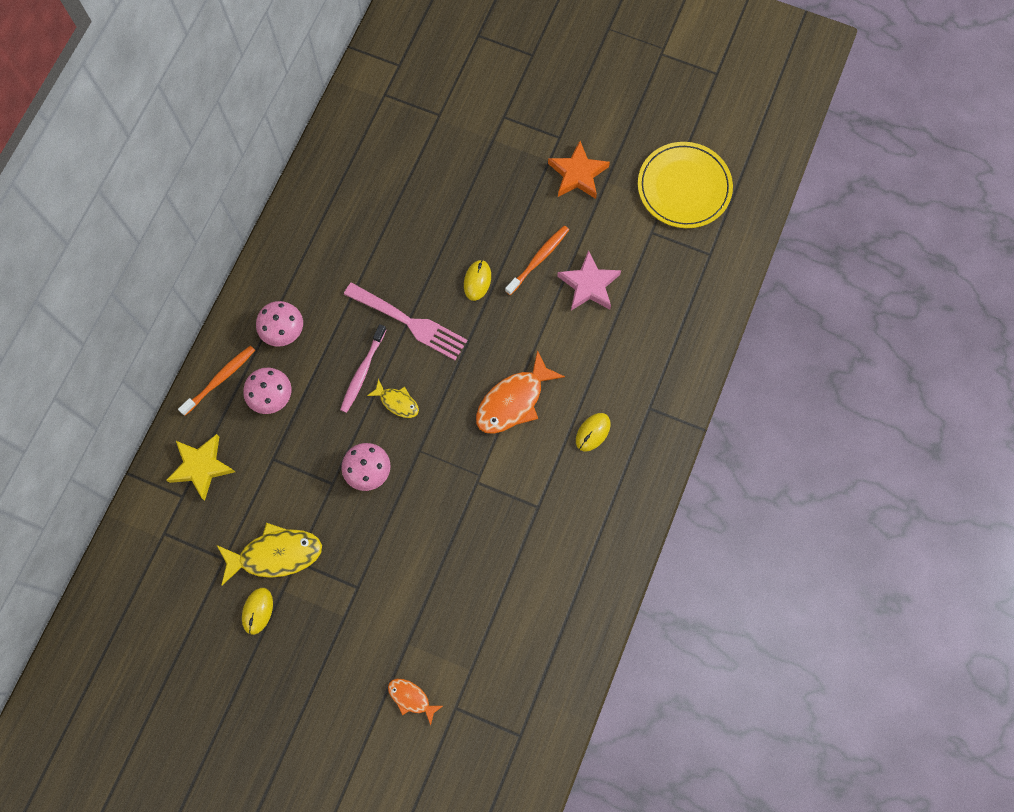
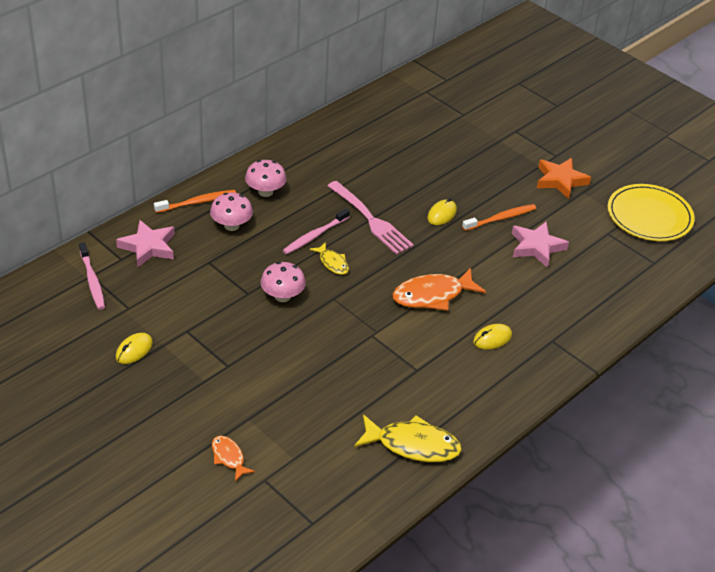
camera: 20 degrees right, 30 degrees down
yellow star [166,434,235,501] -> pink star [116,220,175,268]
yellow fish [217,523,322,586] -> yellow fish moved to [354,414,462,462]
none -> pink toothbrush [79,242,105,310]

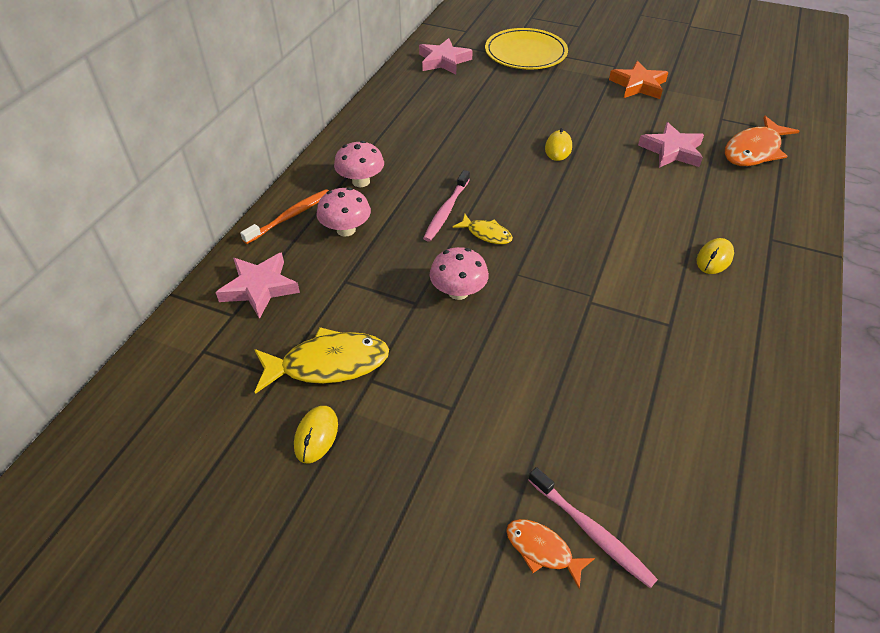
camera: 20 degrees left, 5 degrees up
pink toothbrush [79,242,105,310] -> pink toothbrush moved to [528,467,658,588]
pink fork [327,181,414,255] -> none
yellow fish [354,414,462,462] -> yellow fish moved to [254,327,389,394]
orange fish [392,268,486,311] -> orange fish moved to [725,116,799,166]
orange toothbrush [462,204,536,231] -> none
yellow plate [608,184,695,241] -> yellow plate moved to [485,28,568,70]
none -> pink star [419,38,473,74]

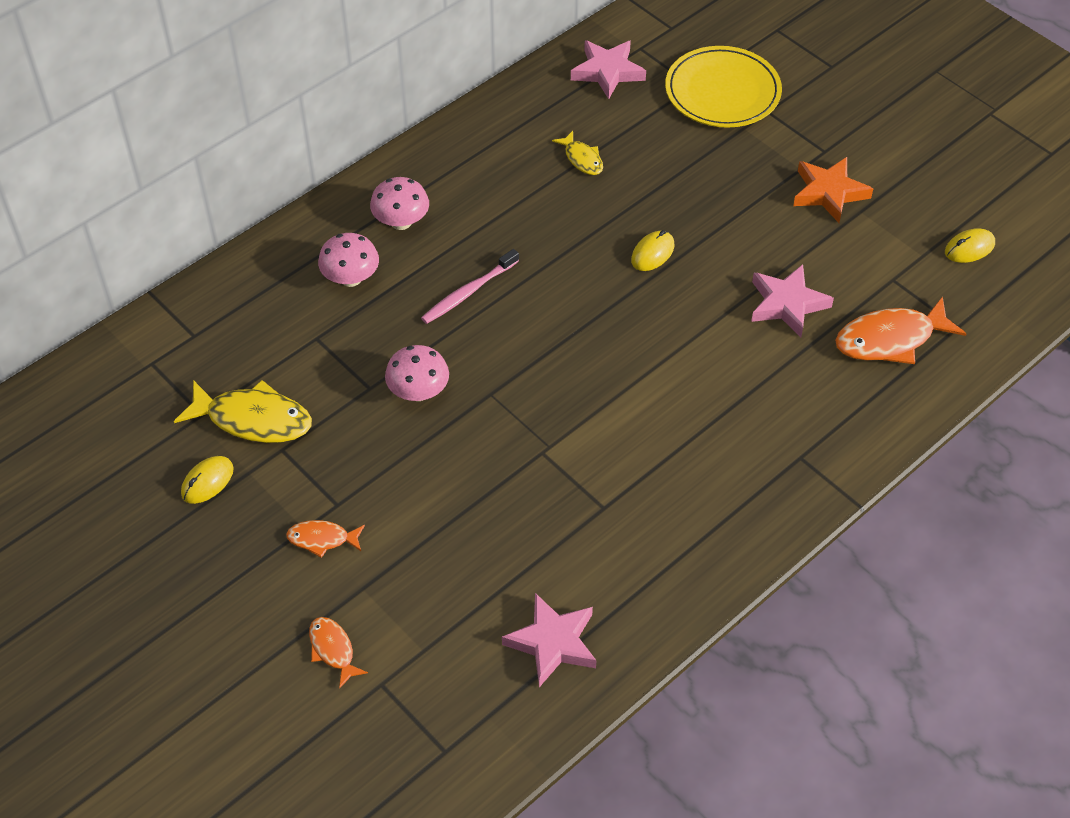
camera: 25 degrees right, 5 degrees up
pink star [216,252,300,319] -> pink star moved to [502,593,596,687]
orange toothbrush [240,189,329,244] -> none
yellow fish [453,214,513,244] -> yellow fish moved to [552,131,603,175]
pink toothbrush [528,467,658,588] -> none
yellow mouse [697,238,734,274] -> yellow mouse moved to [945,228,995,263]
none -> orange fish [286,520,365,558]

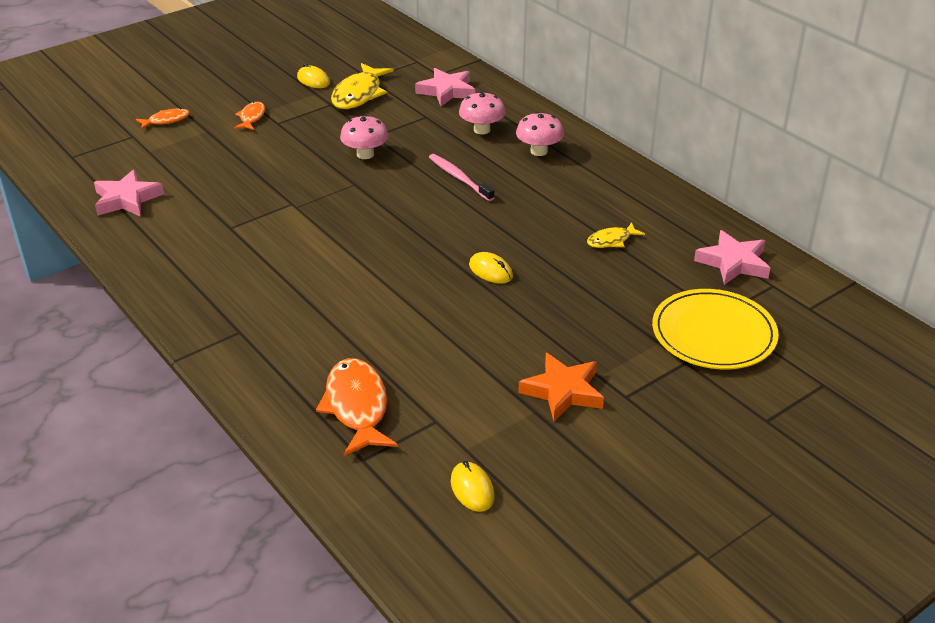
camera: 95 degrees right, 15 degrees down
pink star [751,264,834,337] -> pink star moved to [415,68,475,106]

